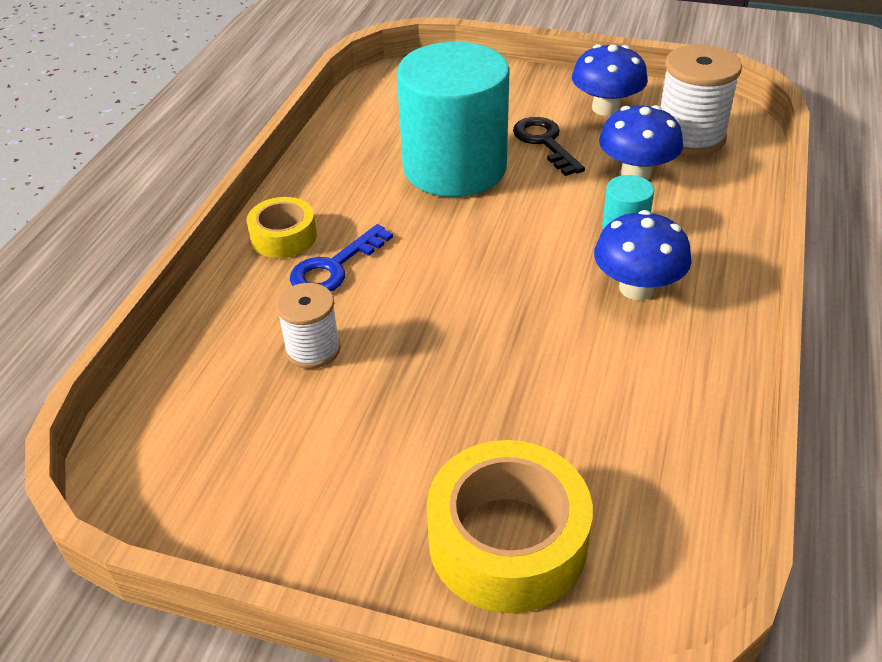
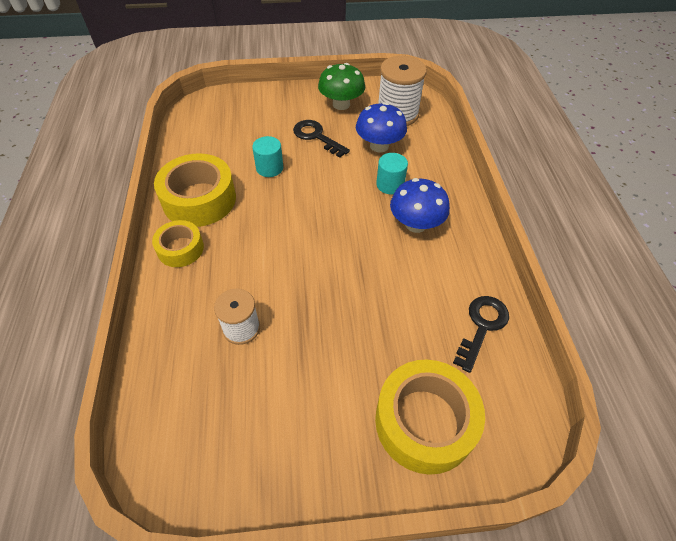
camera: 25 degrees left, 10 degrees up
blue key [290,224,393,291] -> none
turquoise cylinder [397,42,510,197] -> turquoise cylinder [252,136,283,177], size x0.40
blue mushroom [572,44,648,116] -> green mushroom [318,63,365,110]
none -> yellow tape [154,153,236,227]
none -> black key [453,296,509,373]

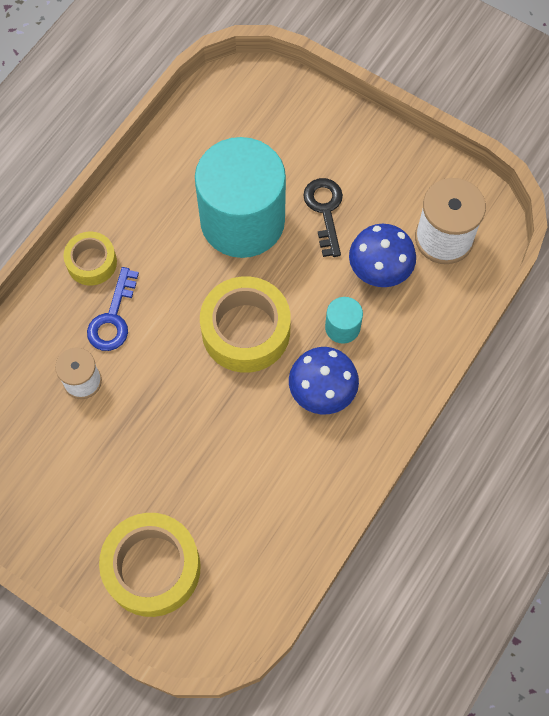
camera: 40 degrees right, 15 degrees up
yellow tape [154,153,236,227] -> yellow tape moved to [200,276,291,373]
turquoise cylinder [252,136,283,177] -> turquoise cylinder [195,137,286,258], size x2.49
green mushroom [318,63,365,110] -> none
black key [453,296,509,373] -> none
none -> blue key [87,267,139,351]

